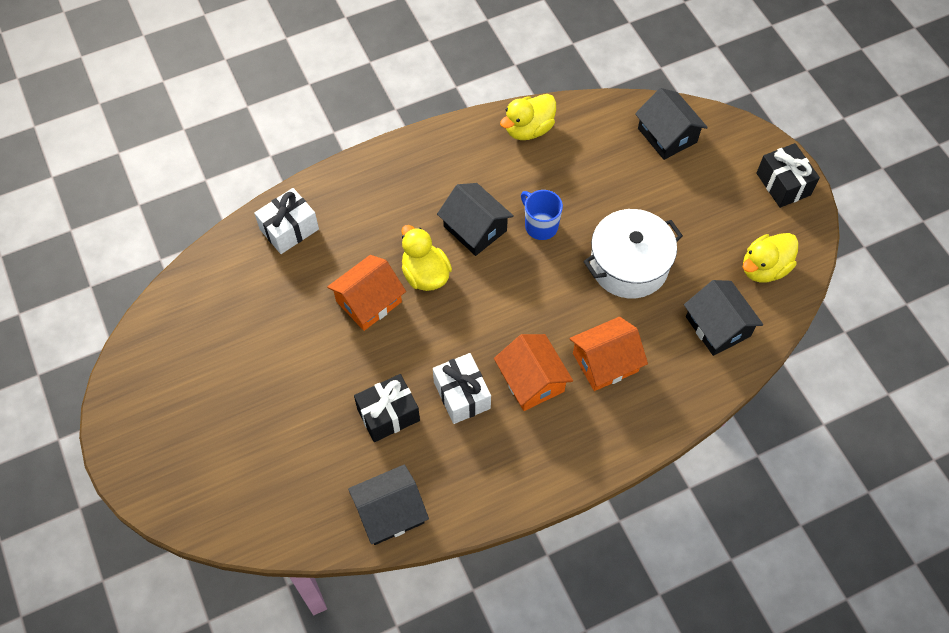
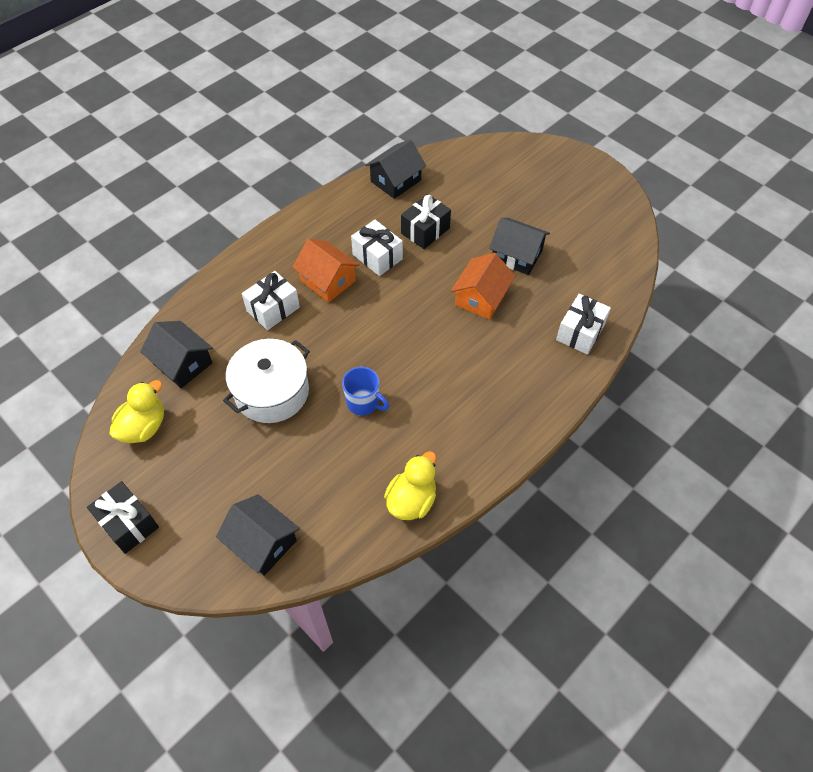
camera: 160 degrees right, 5 degrees down
yellow duck [401,225,452,291] -> none
black house [437,183,514,256] -> black house moved to [489,218,550,275]
orange house [570,317,648,391] -> white gift [242,271,300,330]

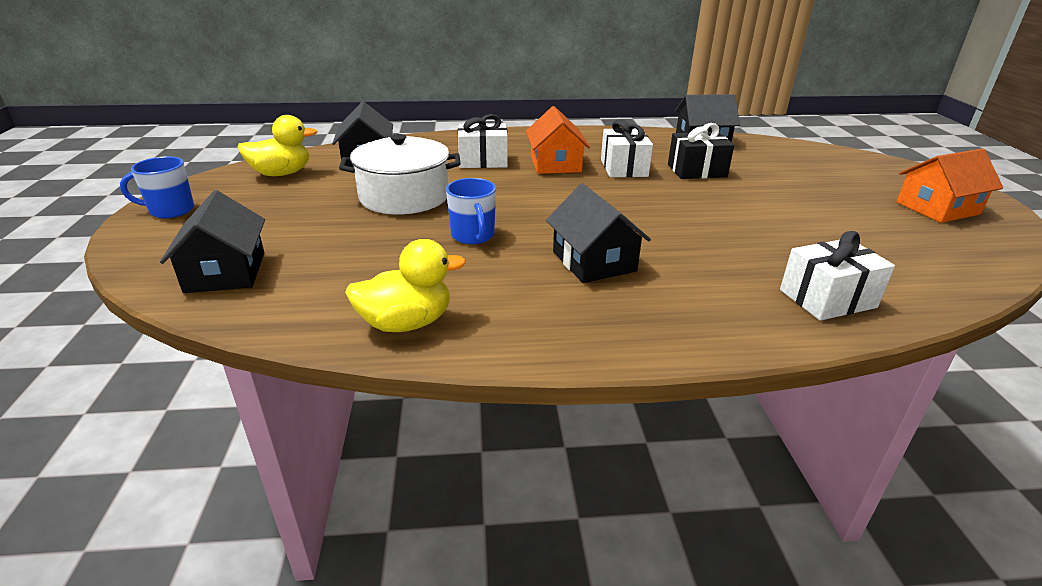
camera: 40 degrees right, 25 degrees down
black gift [87,481,159,554] -> blue mug [120,156,194,218]
orange house [451,253,515,320] -> orange house moved to [896,148,1003,223]
black house [489,218,550,275] -> black house moved to [546,183,651,283]

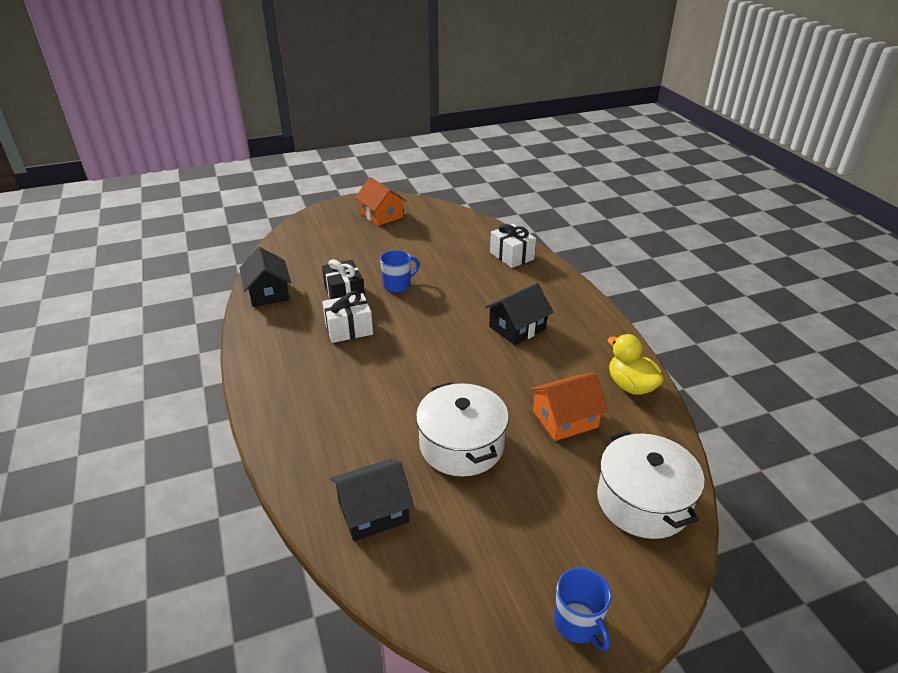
camera: 105 degrees left, 5 degrees up
black house [160,190,265,293] -> white pot [597,431,705,539]
yellow duck [238,115,318,176] -> none
blue mug [446,178,496,244] -> blue mug moved to [380,250,420,293]
white gift [458,114,508,168] -> none
orange house [526,106,590,174] -> orange house moved to [530,373,608,441]

